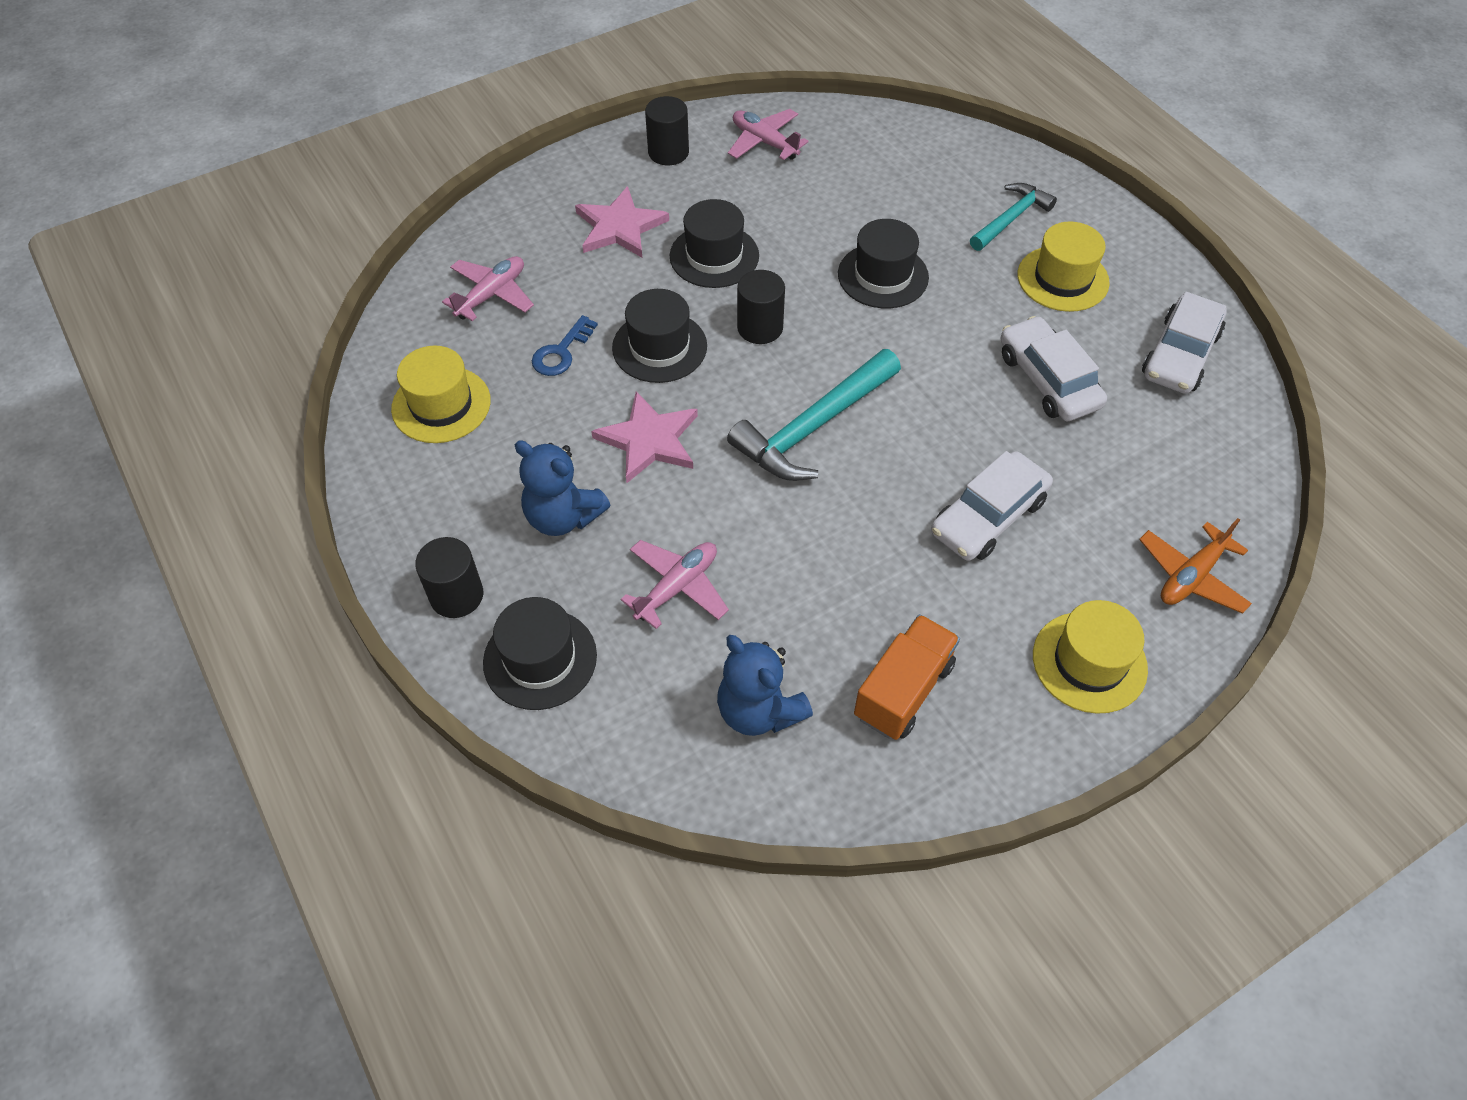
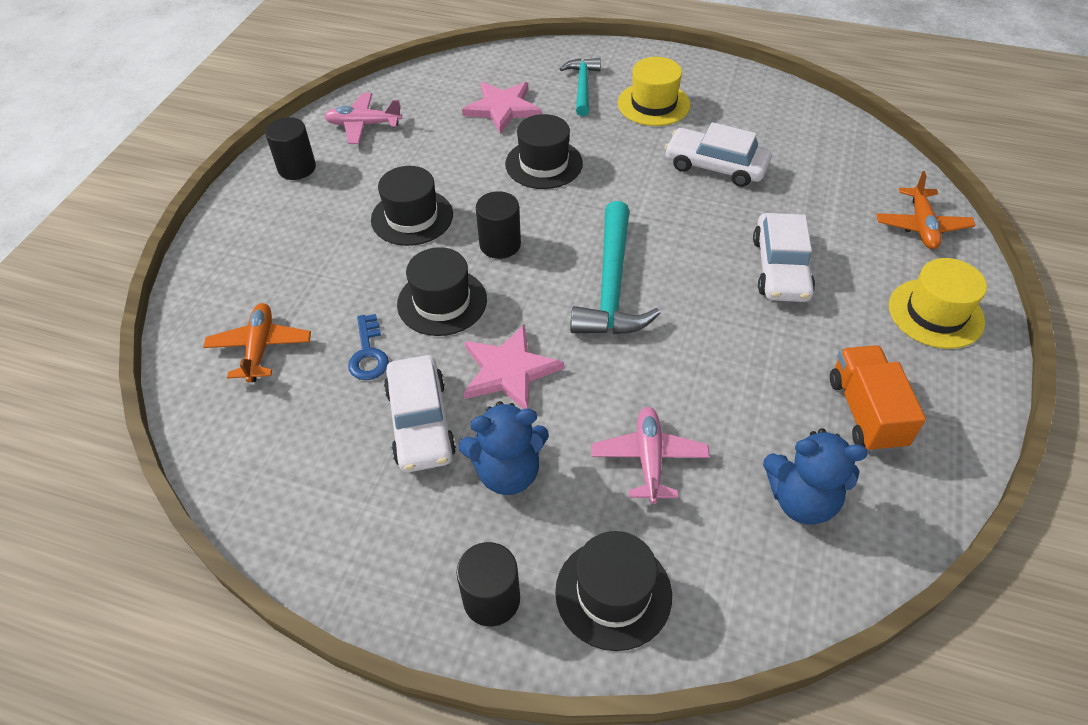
camera: 40 degrees left, 5 degrees down
yellow hat [391,346,491,443] -> none
pink plane [442,256,534,321] -> orange plane [203,303,311,382]
pink star [575,186,669,258] -> pink star moved to [462,82,541,134]
white car [1142,292,1227,394] -> white car moved to [384,355,456,472]

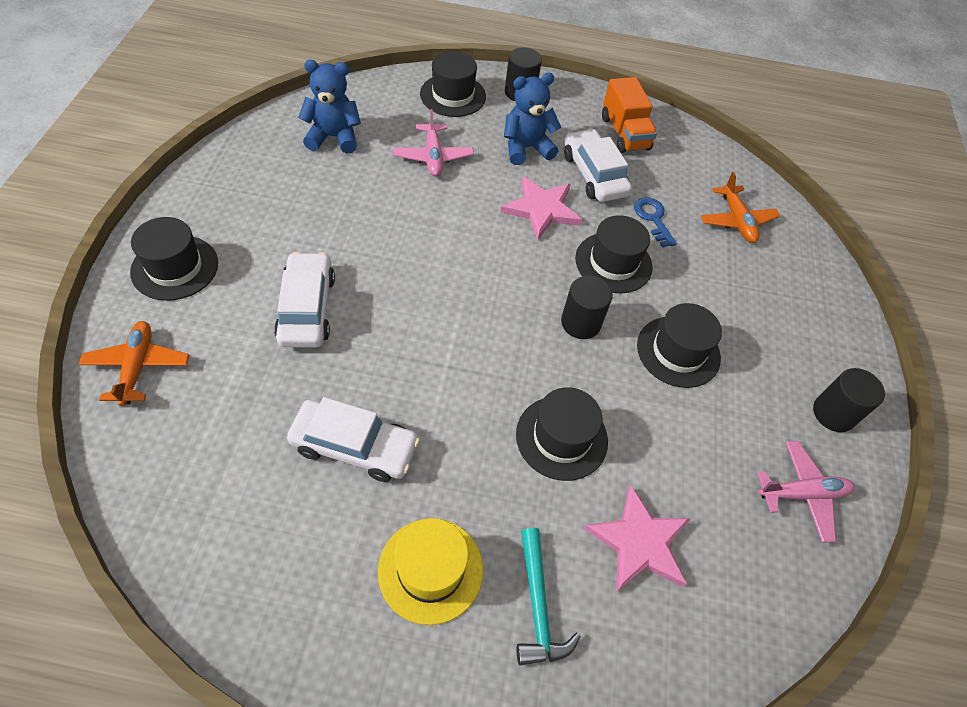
camera: 165 degrees right, 5 degrees up
turquoise hammer [570,201,661,334] -> none
orange truck [830,345,926,452] -> orange truck moved to [602,77,657,153]
yellow hat [889,258,987,349] -> black hat [130,217,218,301]

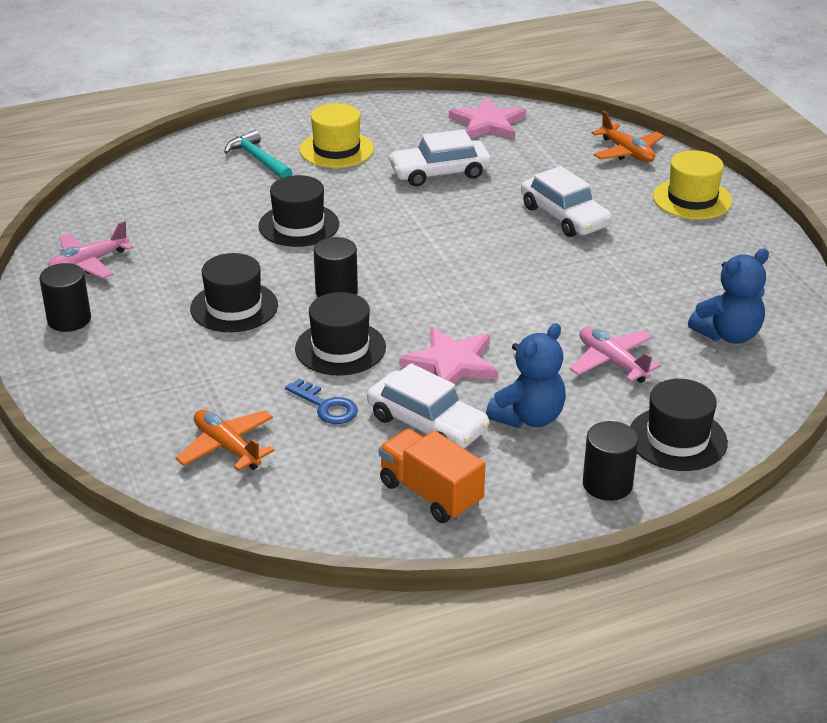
camera: 155 degrees right, 20 degrees down
black hat [130,217,218,301] -> yellow hat [653,150,732,219]
pink star [584,485,691,592] -> pink star moved to [449,97,526,139]

